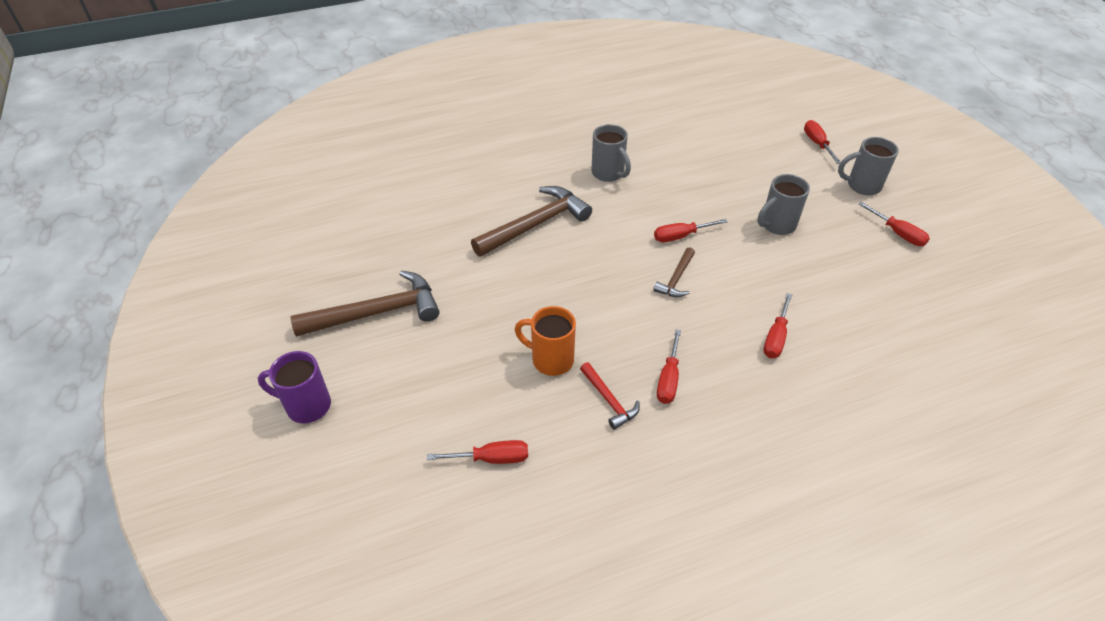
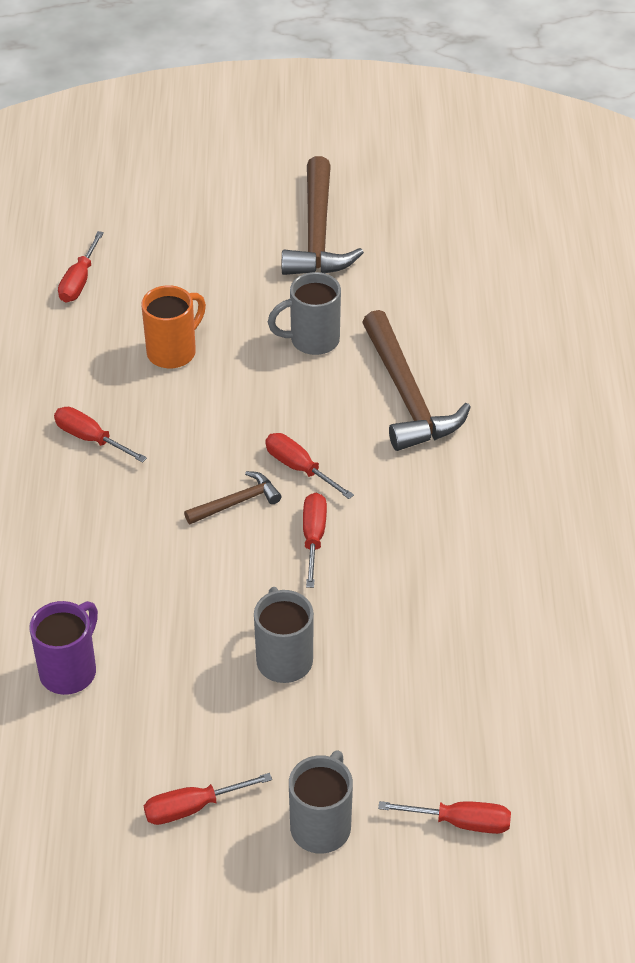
camera: 110 degrees right, 0 degrees up
purple mug [258,351,331,423] -> purple mug moved to [29,601,98,695]
red hammer [580,362,640,430] -> none
grey mug [591,124,631,182] -> grey mug moved to [268,272,341,355]
brown hammer [653,247,695,297] -> brown hammer turned 105 degrees clockwise [184,471,282,524]
red screwdriver [764,293,792,358] -> red screwdriver moved to [266,433,354,499]

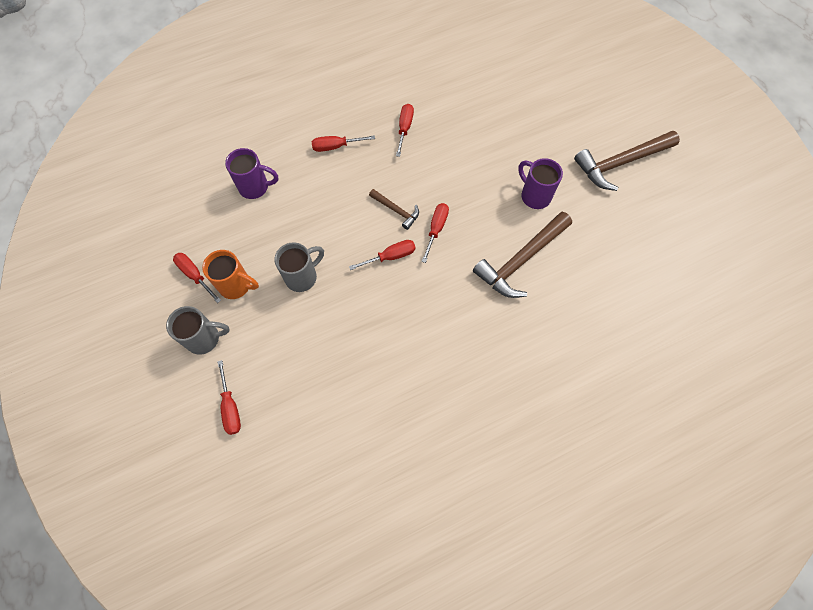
camera: 65 degrees right, 20 degrees up
red screwdriver [58,231,104,303] -> red screwdriver moved to [312,135,375,152]
orange mug [141,285,206,368] -> orange mug moved to [202,250,259,299]
grey mug [268,272,341,355] -> purple mug [518,158,563,209]

